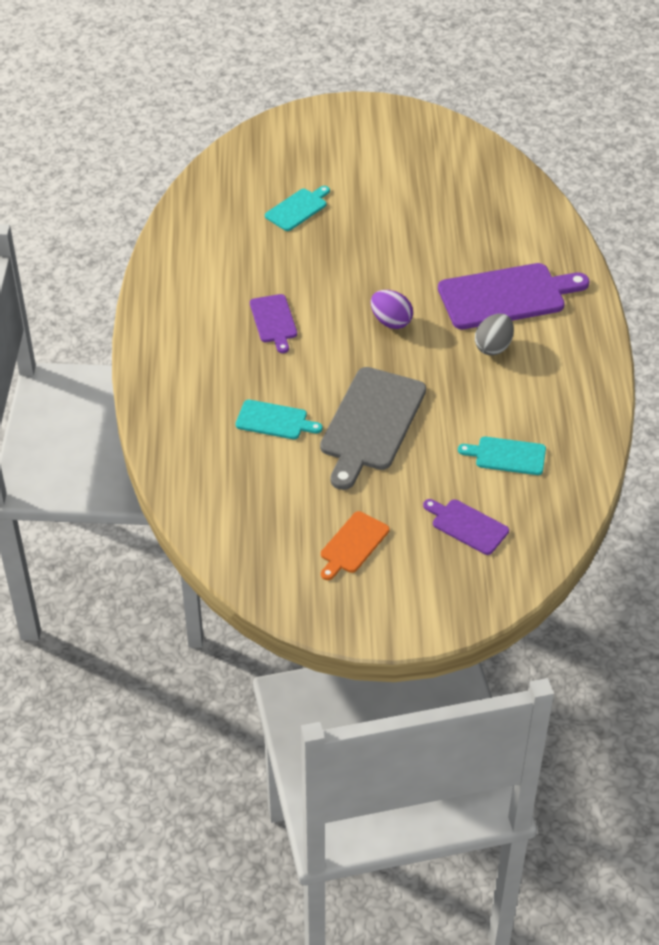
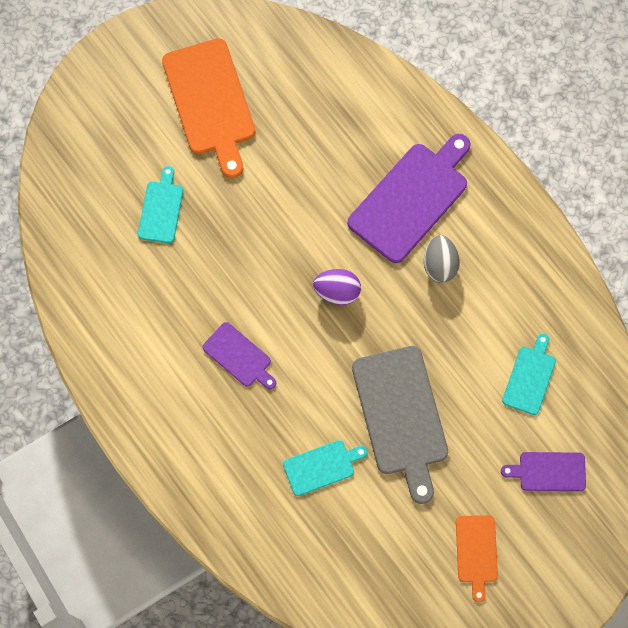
camera: 35 degrees left, 25 degrees up
turquoise cutting board [458,437,546,475] -> turquoise cutting board turned 135 degrees clockwise [502,334,556,415]
none -> orange cutting board [162,38,255,178]

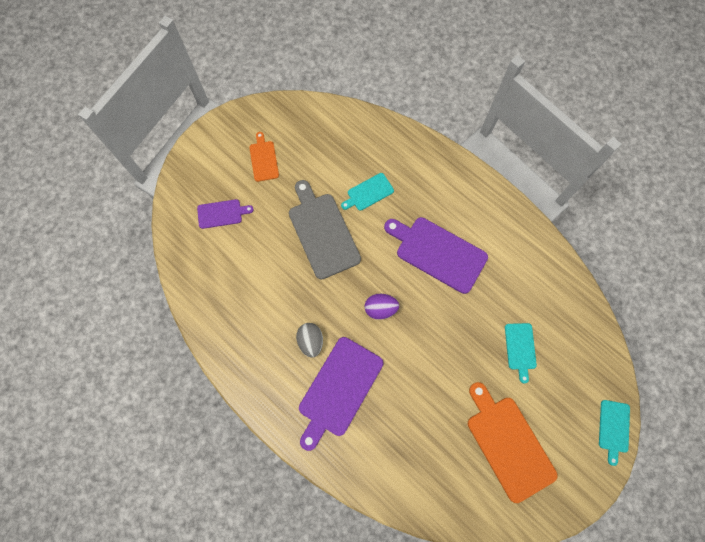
camera: 170 degrees right, 0 degrees up
purple cutting board [203,322,276,389] -> purple cutting board [384,217,488,294], size x1.88
turquoise cutting board [502,334,556,415] -> turquoise cutting board moved to [599,400,630,466]

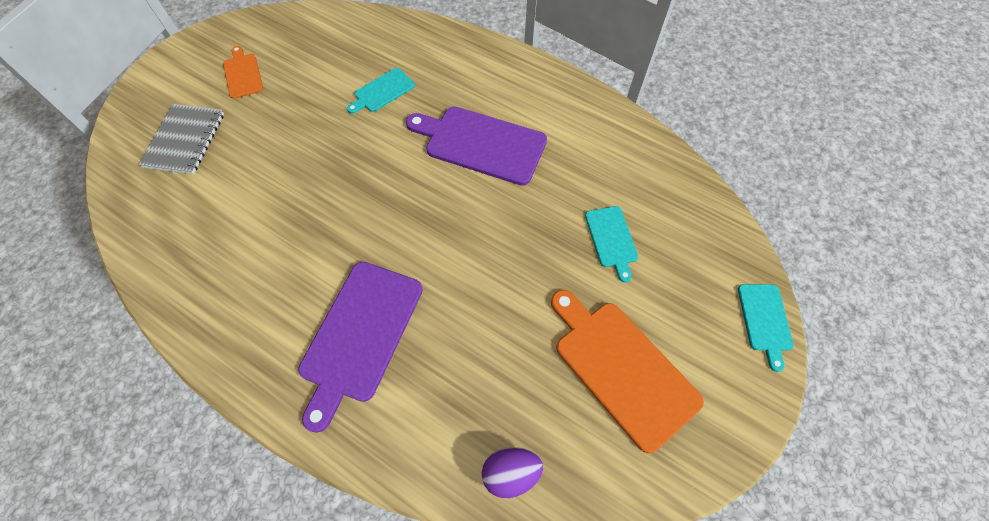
camera: 10 degrees left, 10 degrees down
purple cutting board [197,199,254,229] -> grey notebook [139,104,224,174]
grey cutting board [289,180,361,280] -> none
grey egg [296,323,323,358] -> none
purple egg [365,294,399,320] -> purple egg moved to [482,447,543,498]

